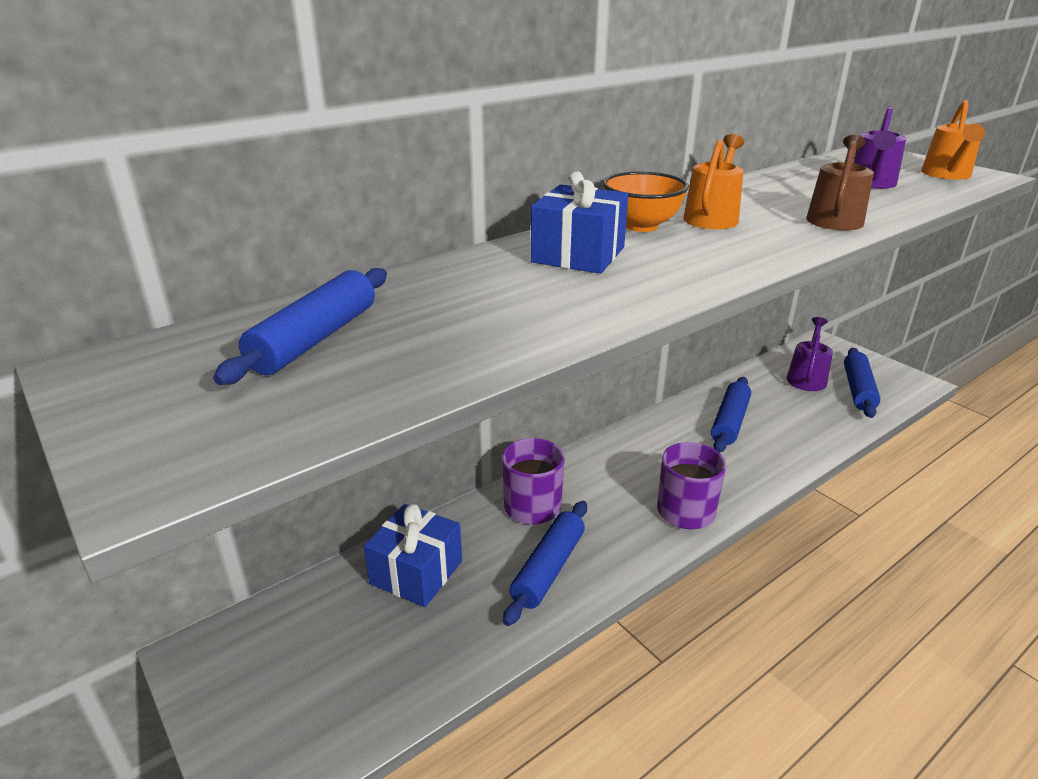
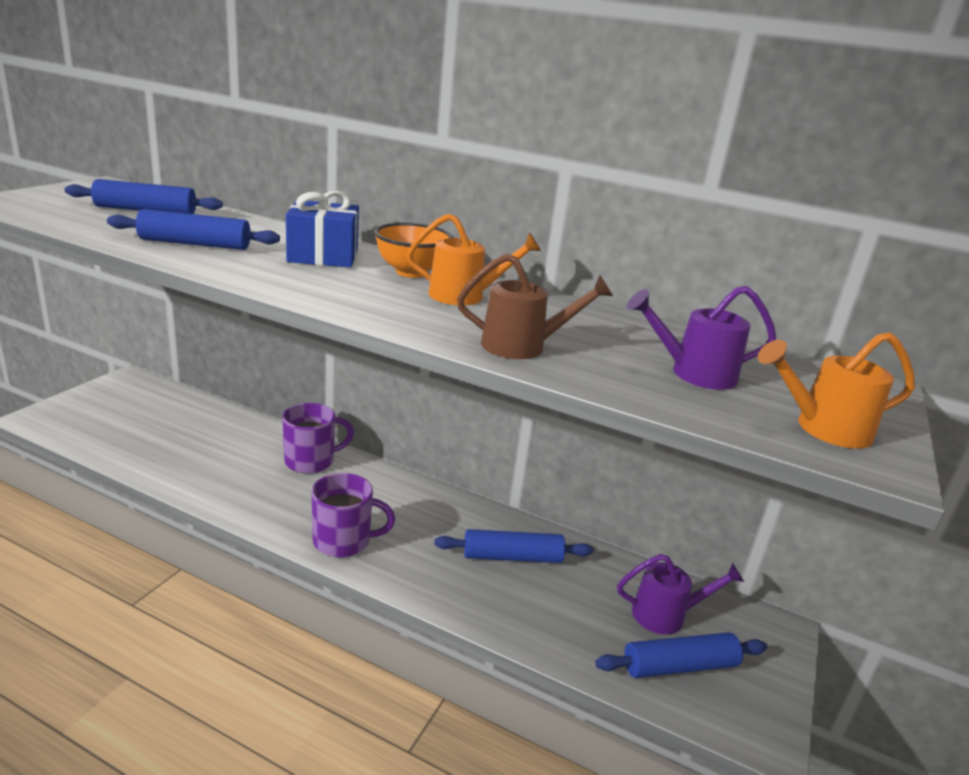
camera: 60 degrees right, 5 degrees down
blue gift [364,504,462,607] -> none
blue rolling pin [503,501,587,626] -> blue rolling pin moved to [107,209,280,250]

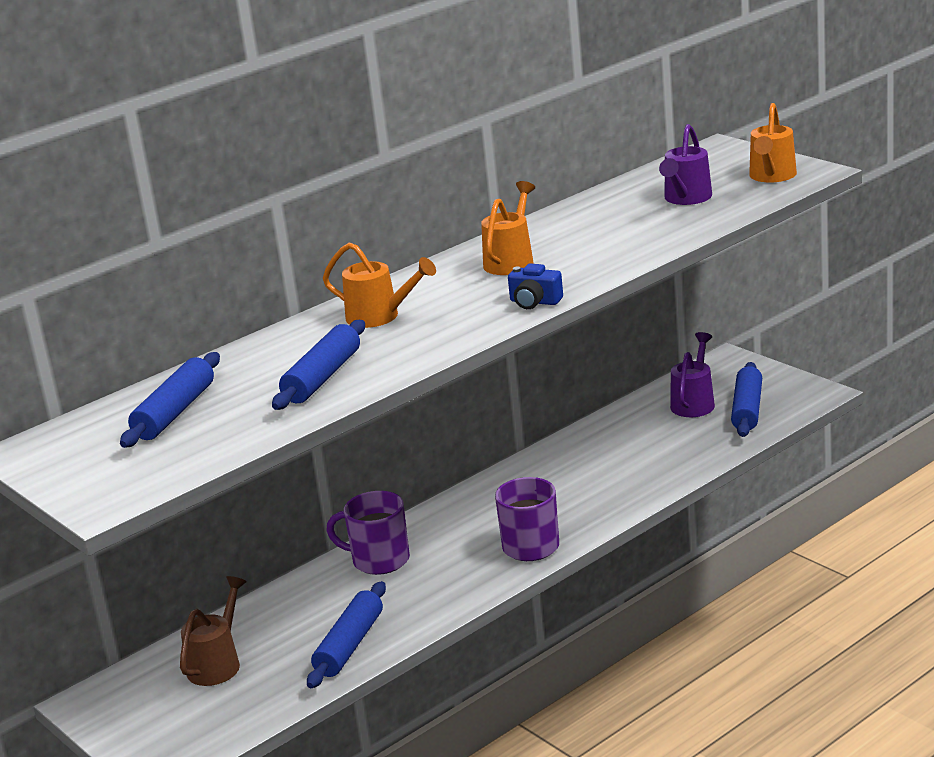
camera: 60 degrees left, 0 degrees up
purple mug [282,403,354,474] -> purple mug turned 75 degrees counterclockwise [326,491,410,575]
blue gift [286,191,359,268] -> orange watering can [323,242,436,328]
orange bowl [374,223,453,278] -> none
blue rolling pin [434,529,593,563] -> blue rolling pin moved to [307,581,386,688]
brown watering can [457,254,613,359] -> brown watering can moved to [180,576,247,686]
none -> blue camera [508,263,563,309]

